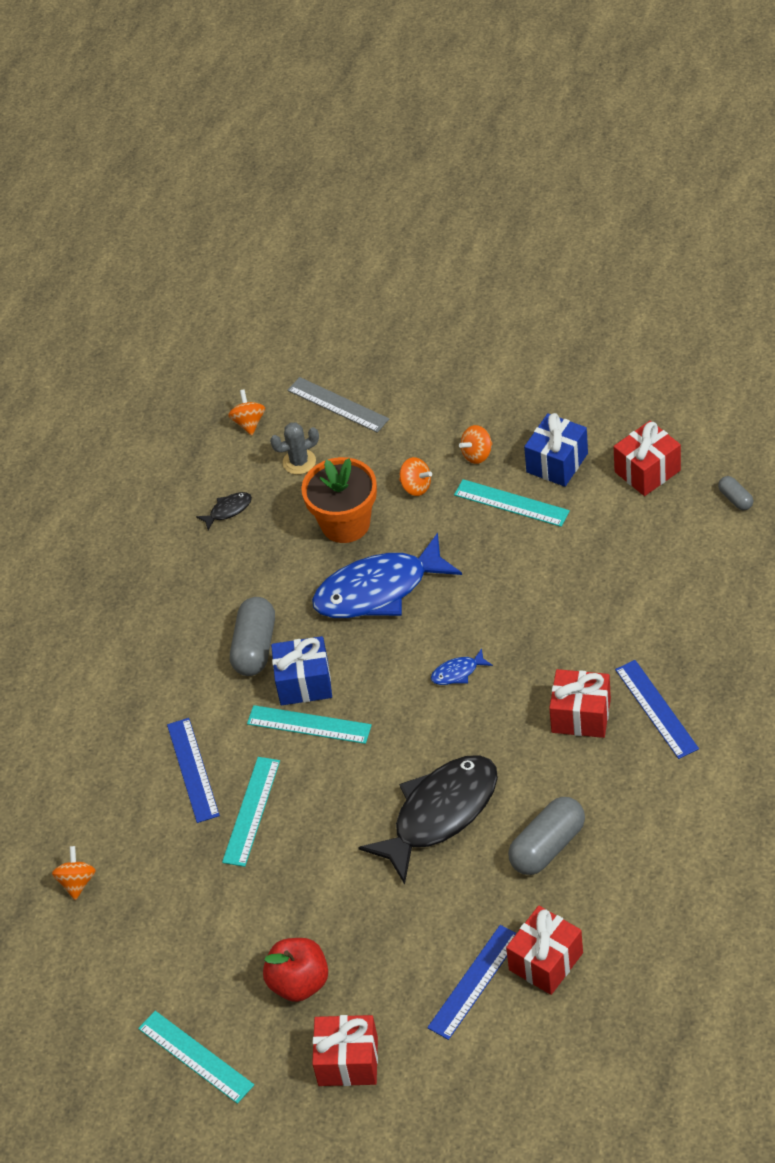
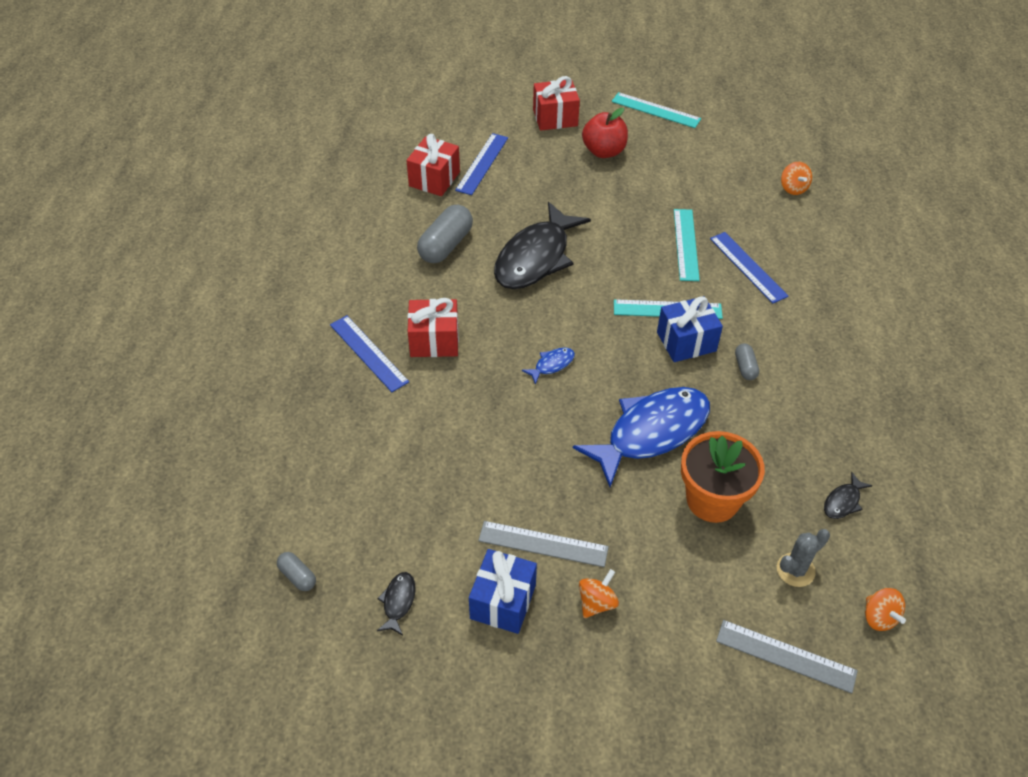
camera: 160 degrees right, 0 degrees up
grey capsule [230,597,275,676] -> grey capsule [735,343,759,380], size x0.51
orange spinning top [399,457,432,496] -> none
turquoise ruler [454,479,570,527] -> grey ruler [478,521,609,567]
red gift [614,421,681,496] -> black fish [377,572,416,636]

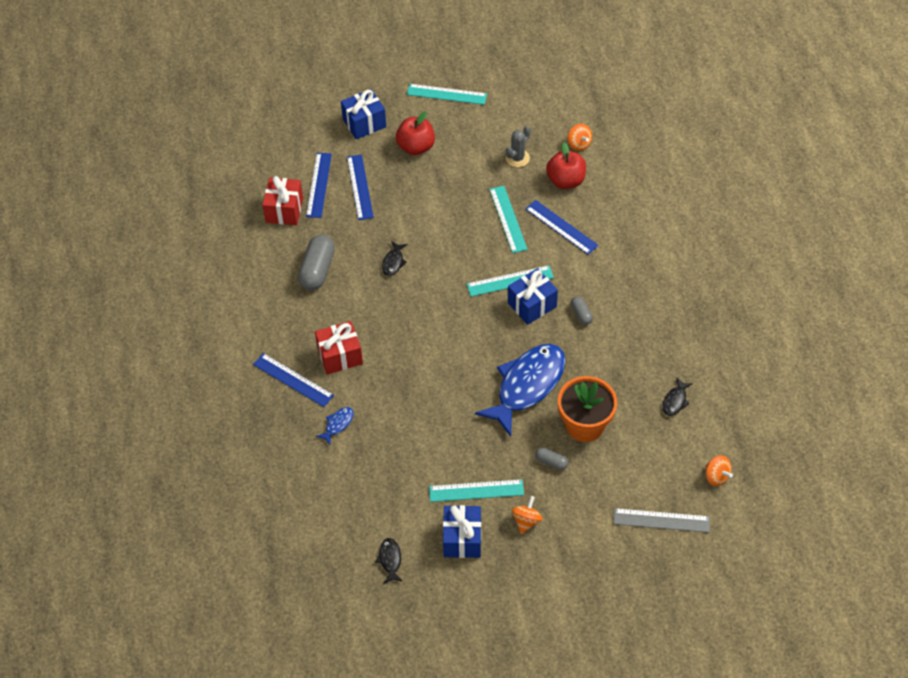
camera: 15 degrees left, 5 degrees up
grey capsule [277,552,316,591] -> grey capsule moved to [535,447,568,470]
grey ruler [478,521,609,567] -> turquoise ruler [429,479,524,502]
black fish [494,202,591,289] -> black fish [382,241,407,276], size x0.40
blue fish [522,347,575,385] -> blue fish moved to [316,407,354,445]
red gift [533,76,580,131] -> blue gift [341,89,386,139]
grey cactus [777,529,830,587] -> grey cactus moved to [506,126,531,167]
none -> blue ruler [347,154,374,220]
none -> red apple [546,142,586,189]

